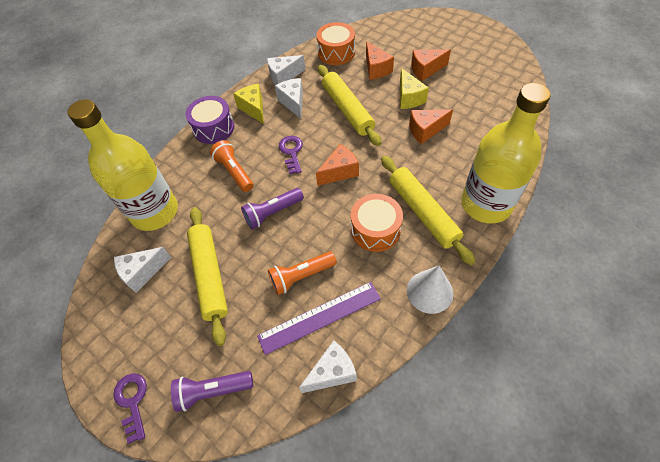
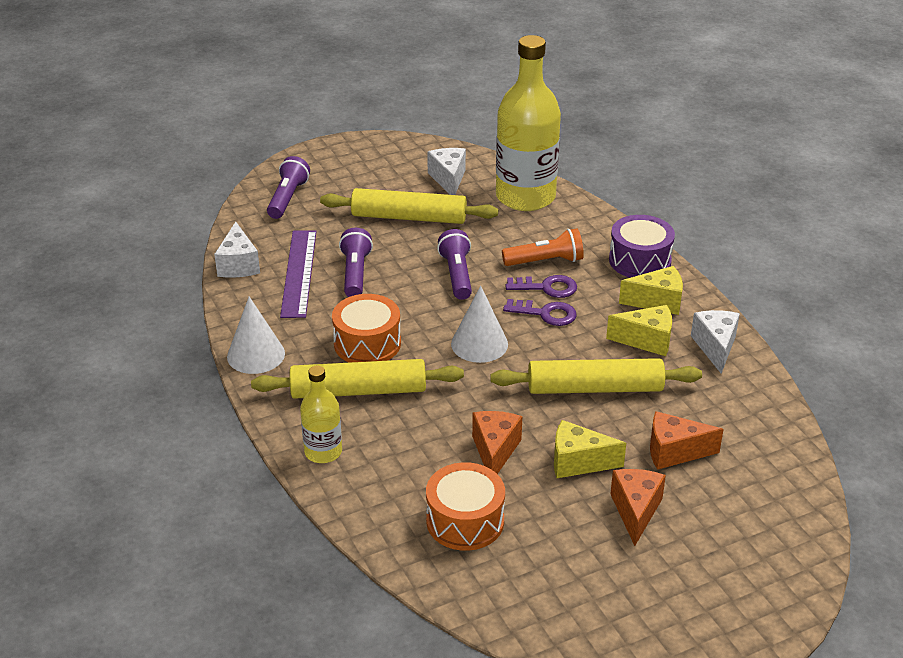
camera: 110 degrees right, 20 degrees down
purple key [113,373,147,444] -> purple key moved to [506,275,577,298]
orange flashlight [268,251,337,295] -> purple flashlight [339,228,373,297]
white cheese [275,78,303,119] -> yellow cheese [606,305,672,356]
orange drum [316,22,355,65] -> orange drum moved to [426,462,505,551]
orange cheese [316,144,359,186] -> white cone [451,286,508,363]
yellow bottle [461,83,551,224] -> yellow bottle [300,366,342,463], size x0.49

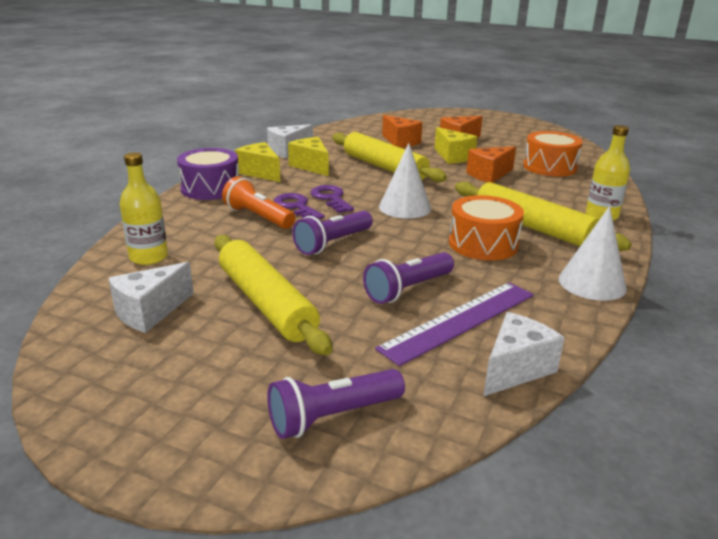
camera: 130 degrees left, 10 degrees down
yellow bottle [496,35,561,211] -> yellow bottle [120,152,168,265], size x0.49

